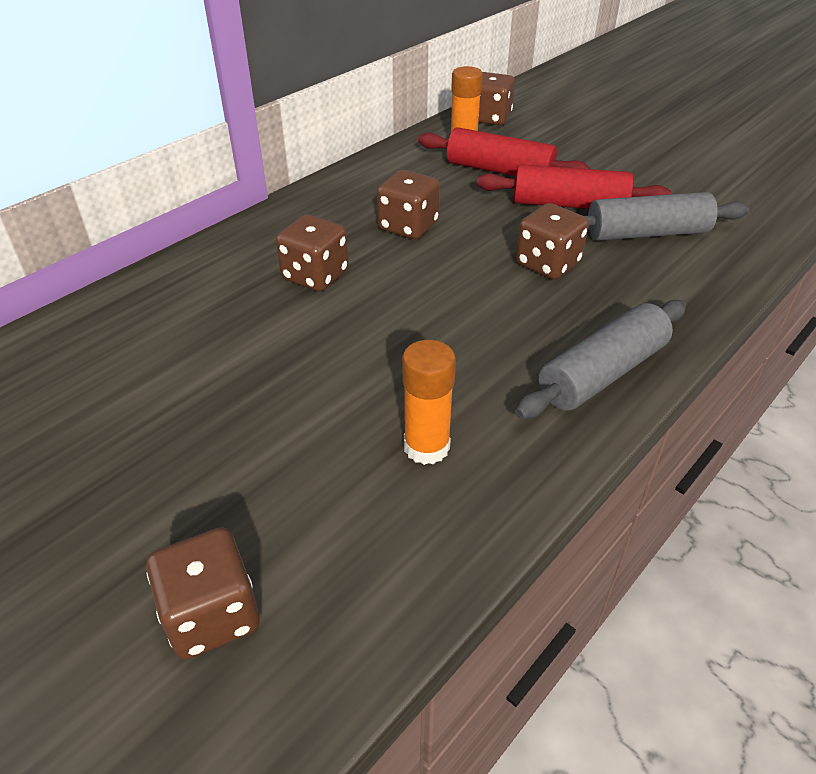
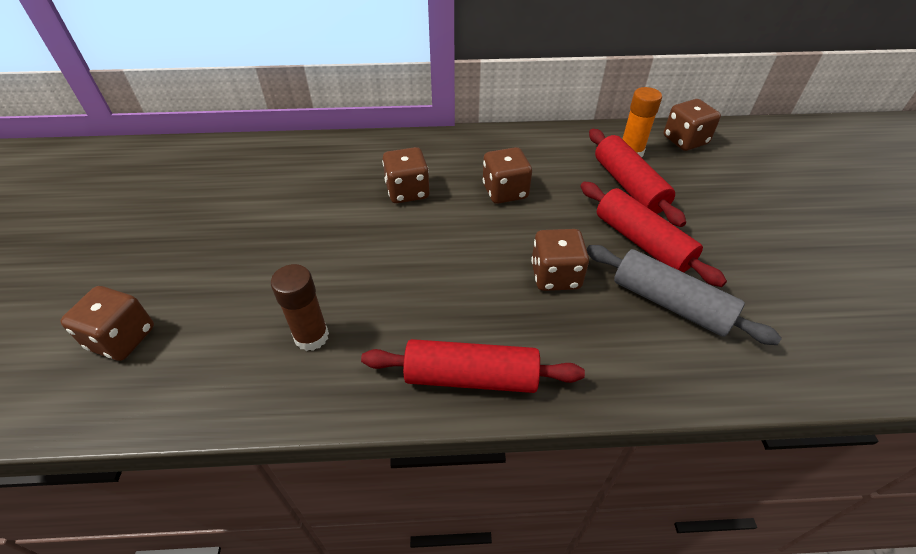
camera: 45 degrees right, 5 degrees up
orange glue stick [402,340,456,465] -> brown glue stick [271,264,329,351]
grey rolling pin [515,300,686,419] -> red rolling pin [361,339,585,393]

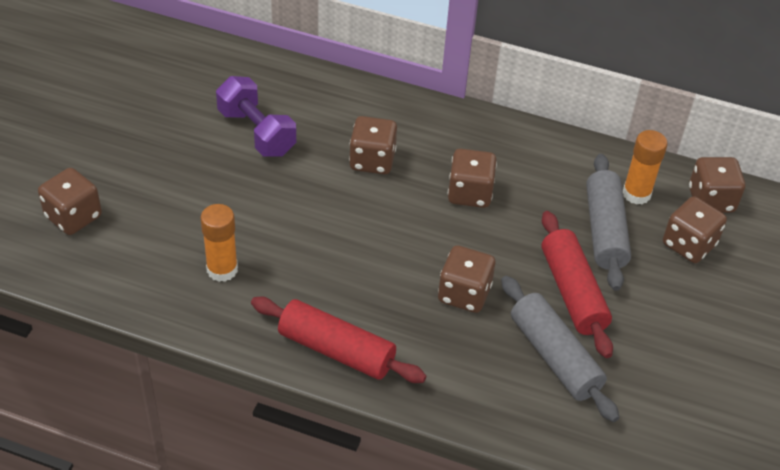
camera: 20 degrees right, 0 degrees up
brown glue stick [271,264,329,351] -> orange glue stick [201,204,238,282]
red rolling pin [589,129,686,227] -> grey rolling pin [586,154,631,291]
none -> purple dumbbell [216,76,296,157]
none -> brown dice [663,196,727,263]

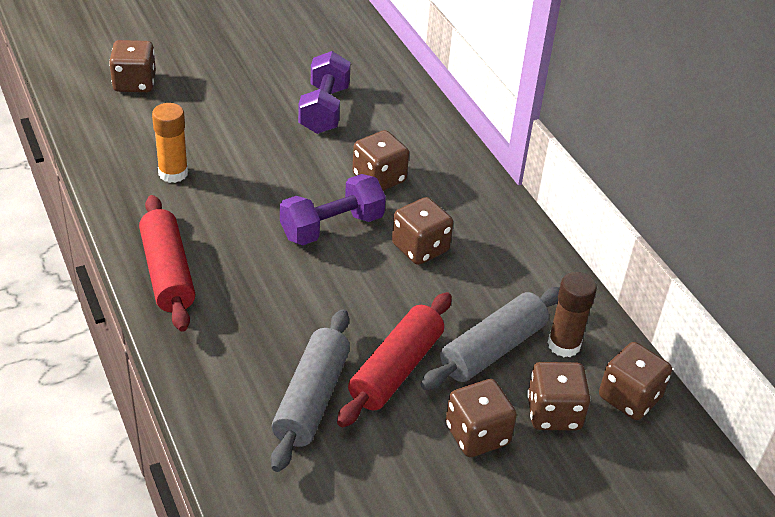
camera: 45 degrees right, 5 degrees down
brown dice [438,245,495,313] -> brown dice moved to [446,379,517,457]
orange glue stick [623,130,668,205] -> brown glue stick [548,272,597,357]
none -> purple dumbbell [280,174,386,245]

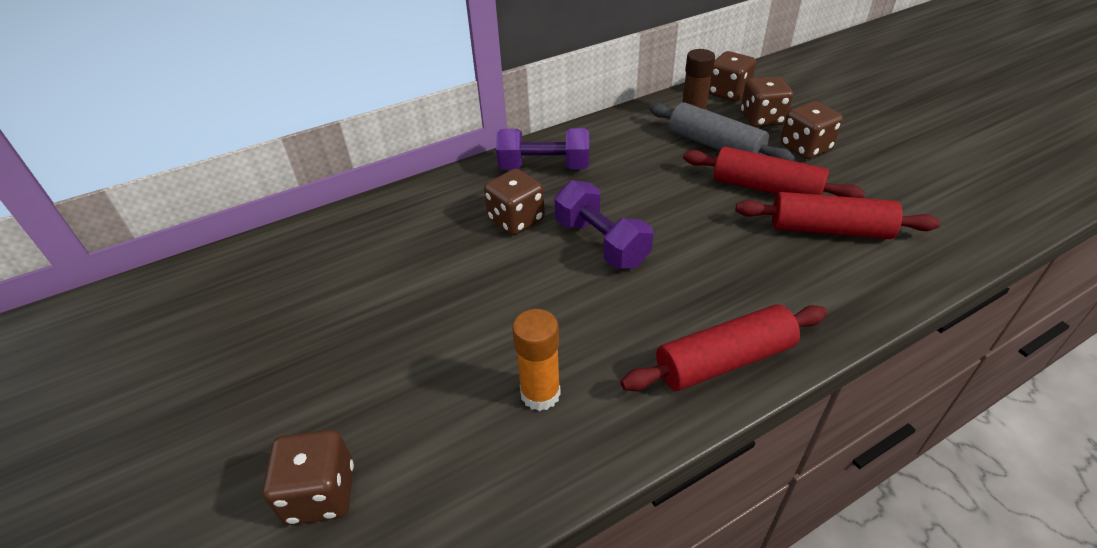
camera: 90 degrees left, 0 degrees up
grey rolling pin [271,310,350,472] -> red rolling pin [736,192,940,239]
purple dumbbell [298,51,351,134] -> purple dumbbell moved to [496,128,589,170]
brown dice [392,197,453,265] -> none

